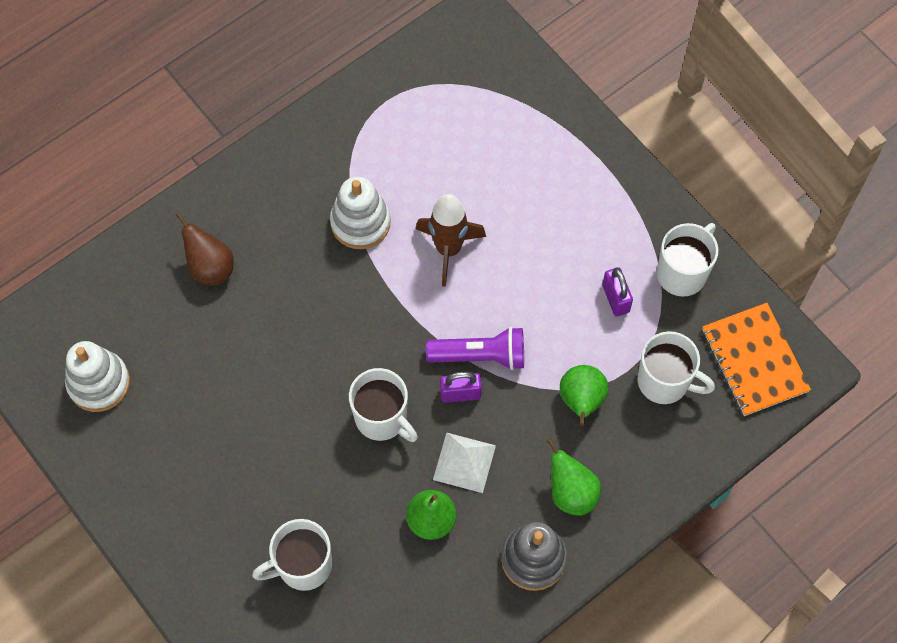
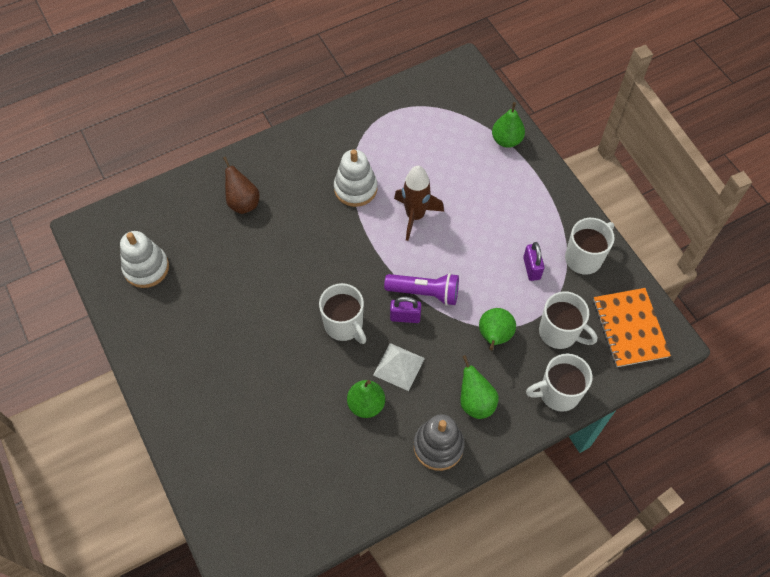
camera: 10 degrees right, 5 degrees down
white mug [252,519,332,591] -> white mug moved to [526,354,592,412]
none -> green pear [492,102,525,148]

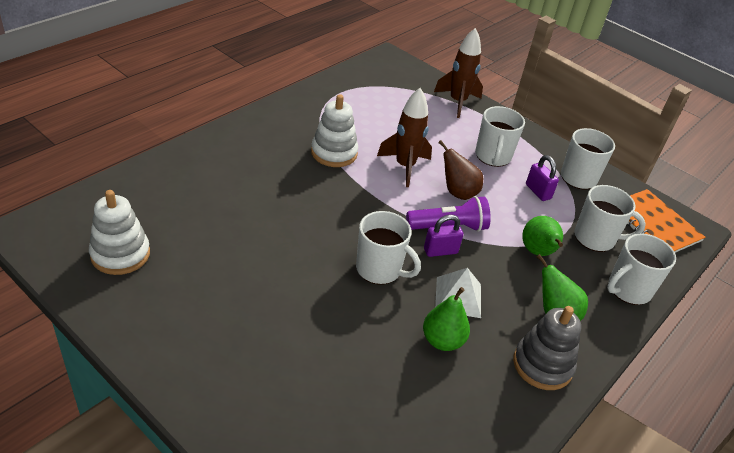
camera: 25 degrees left, 20 degrees down
brown pear [223,156,260,214] -> brown pear moved to [438,140,483,200]
green pear [492,102,525,148] -> brown rocket [434,28,483,118]
none -> white mug [475,106,525,167]

